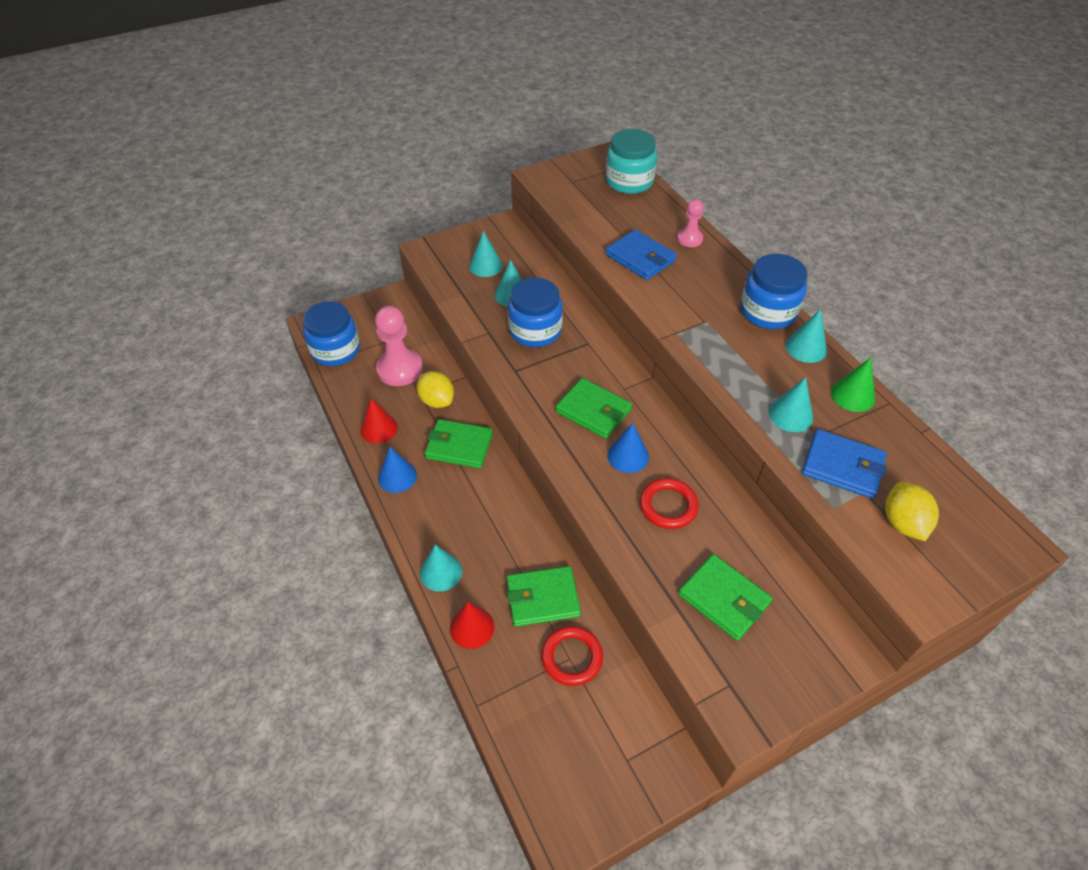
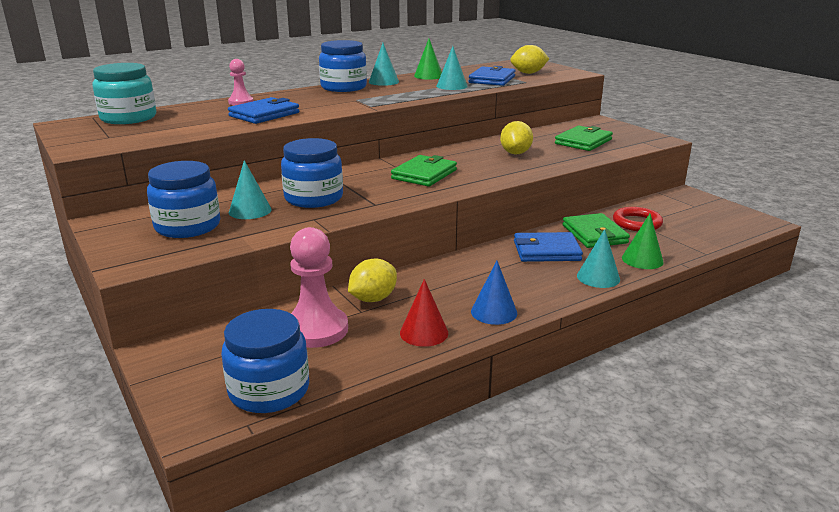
camera: 95 degrees left, 25 degrees down
green wallet [425,419,493,468] -> none
red cone [450,602,495,649] -> green cone [622,214,664,269]
turquoise cone [469,231,503,277] -> blue jar [147,161,220,238]
blue cone [607,423,649,473] -> none
red ring [640,478,699,529] -> yellow lemon [500,121,533,154]
none -> blue wallet [514,232,583,262]

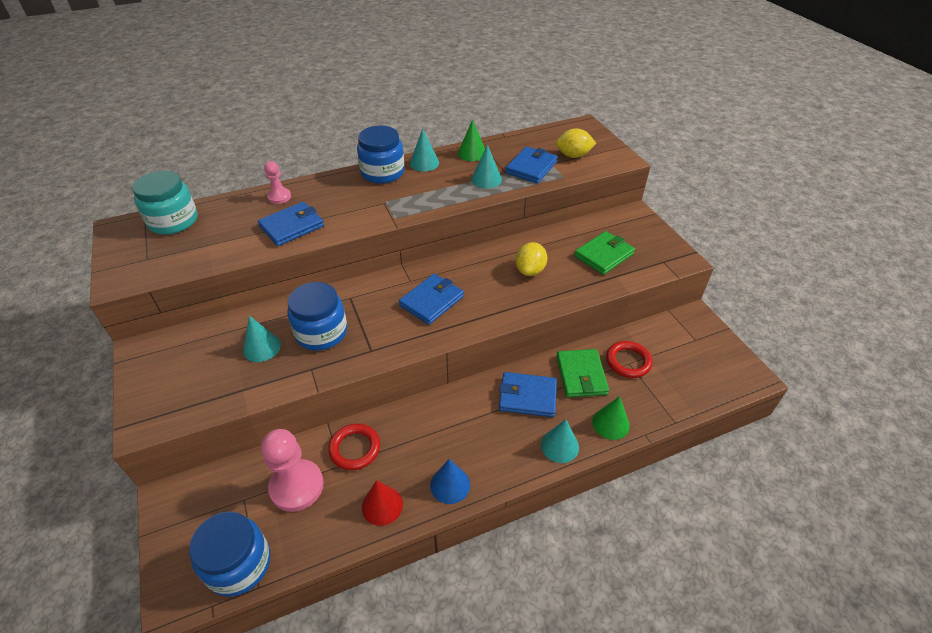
camera: 10 degrees right, 20 degrees up
blue jar [147,161,220,238] -> none
yellow lemon [348,258,397,302] -> red ring [328,424,380,470]
green wallet [391,155,457,187] -> blue wallet [399,274,464,325]

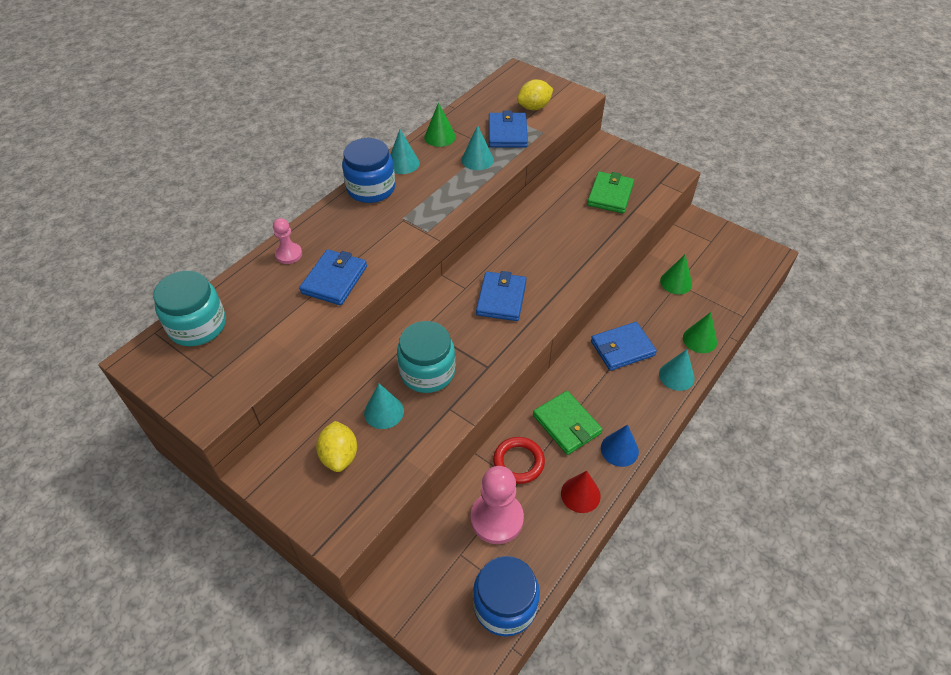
camera: 30 degrees left, 5 degrees up
blue jar [288,282,347,350] -> turquoise jar [397,321,455,393]
yellow lemon [515,242,547,276] -> yellow lemon moved to [316,421,357,472]
green wallet [556,349,609,397] -> green wallet moved to [533,391,603,455]
red ring [606,341,653,378] -> green cone [660,255,692,294]

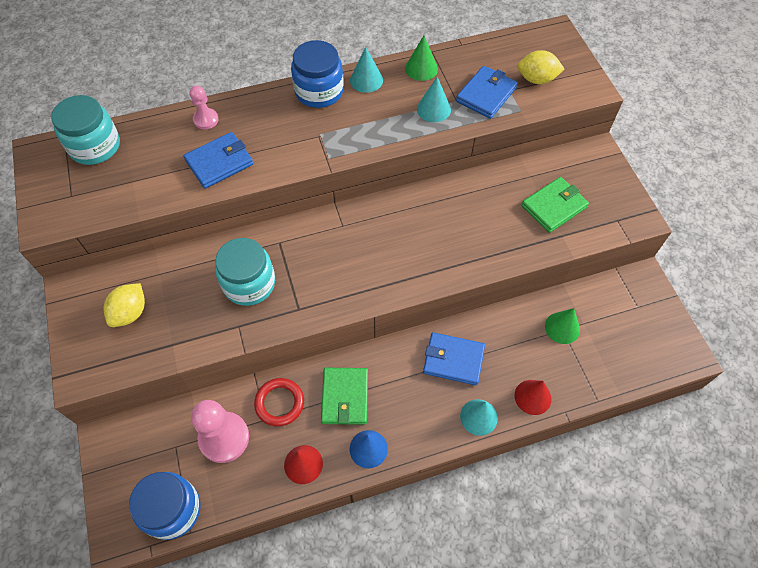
camera: 35 degrees right, 10 degrees up
turquoise cone [364,384,404,429] -> none
blue wallet [476,271,526,321] -> none
green cone [683,312,717,353] -> red cone [515,380,552,415]

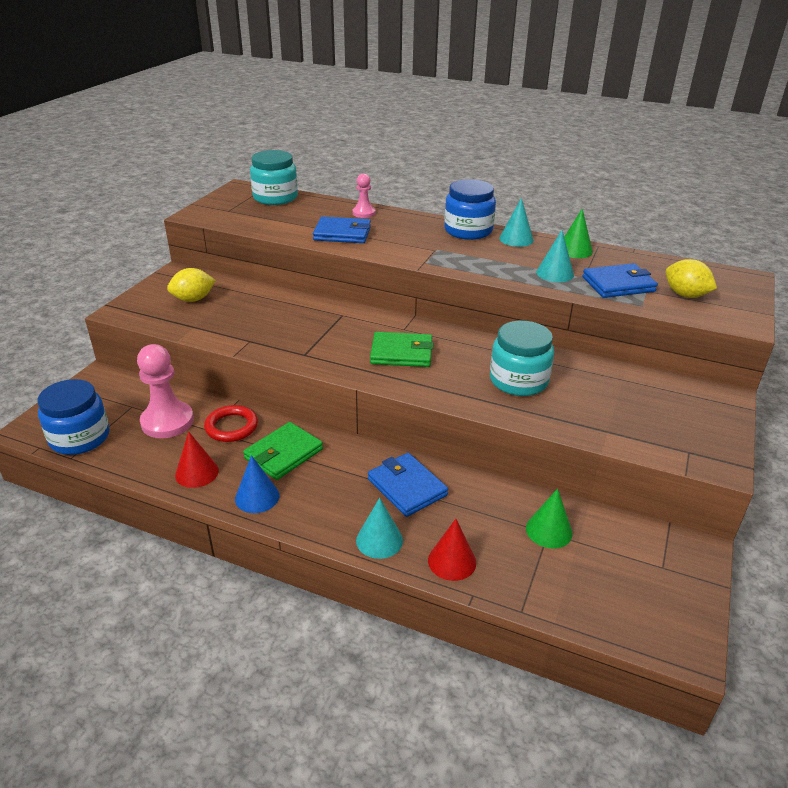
camera: 40 degrees right, 25 degrees down
turquoise jar [215,238,275,306] -> turquoise jar moved to [490,321,554,396]
green wallet [522,177,589,233] -> green wallet moved to [370,332,434,367]

